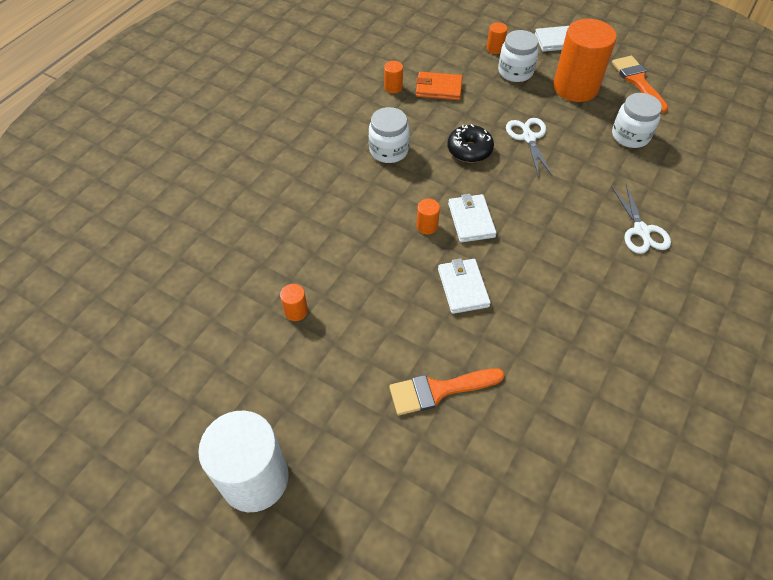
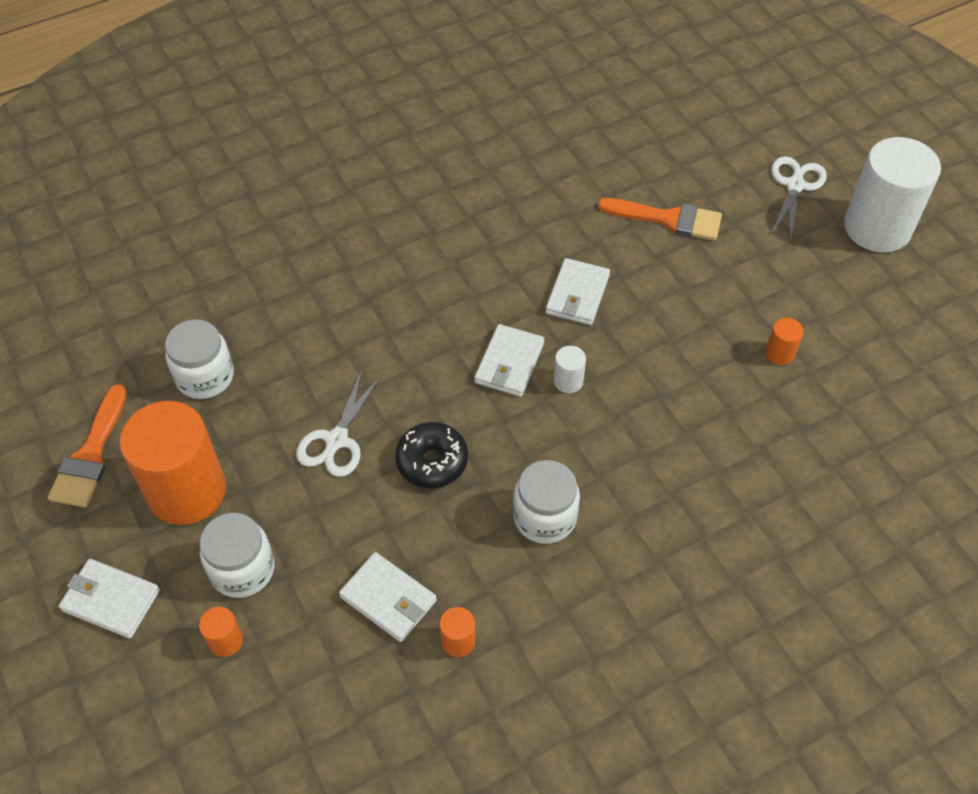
camera: 150 degrees left, 0 degrees up
orange wallet [416,72,463,100] -> white wallet [339,552,437,642]
orange cylinder [416,199,440,234] -> white cylinder [554,346,586,393]
white scissors [611,184,671,254] -> white scissors moved to [771,156,827,237]

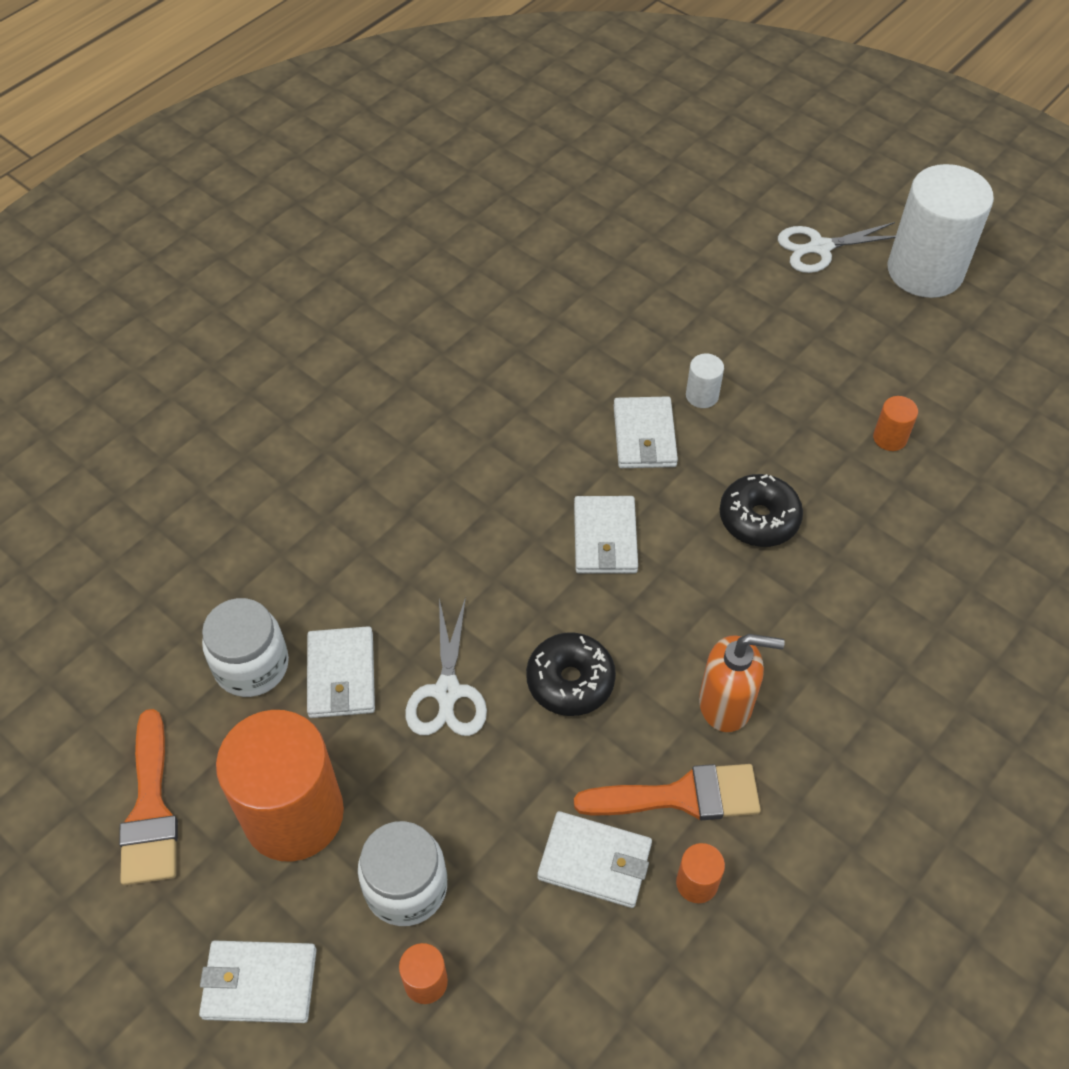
camera: 20 degrees left, 0 degrees up
white jar [513,460,580,544] -> orange soap dispenser [699,634,785,732]
white cylinder [554,346,586,393] -> white cylinder moved to [686,354,724,408]
orange brush [598,198,722,241] -> orange brush moved to [574,764,761,820]
white scissors [771,156,827,237] -> white scissors turned 105 degrees counterclockwise [778,222,896,273]
none -> white wallet [307,626,375,718]
none -> black donut [719,474,803,547]

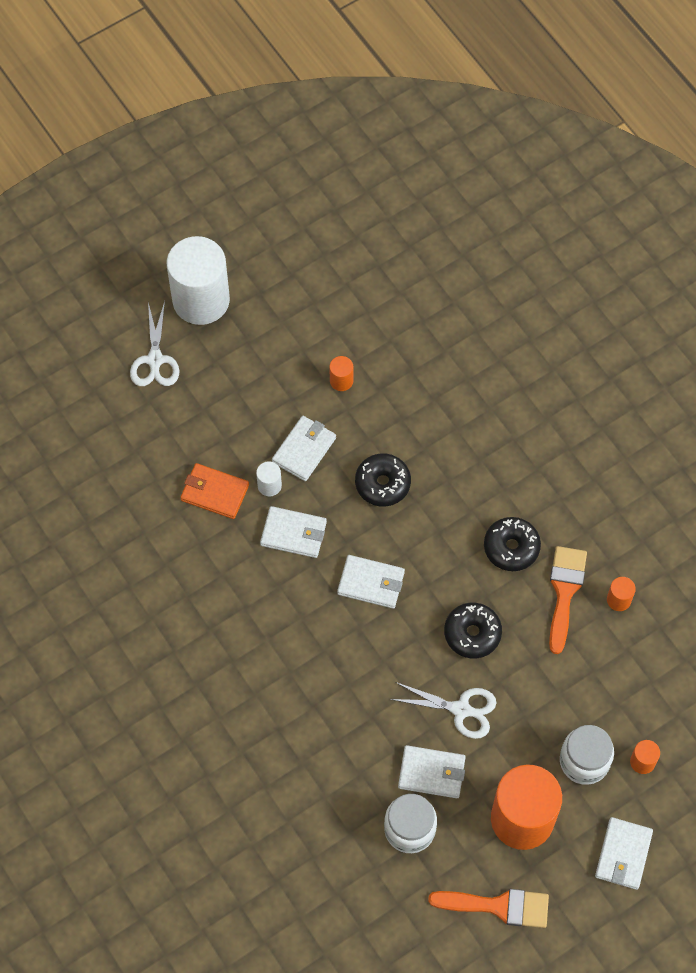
camera: 75 degrees left, 10 degrees up
white wallet [537,811,652,908] -> white wallet moved to [272,416,336,481]
orange soap dispenser [699,634,785,732] -> black donut [484,517,541,571]
none -> orange wallet [180,463,249,519]

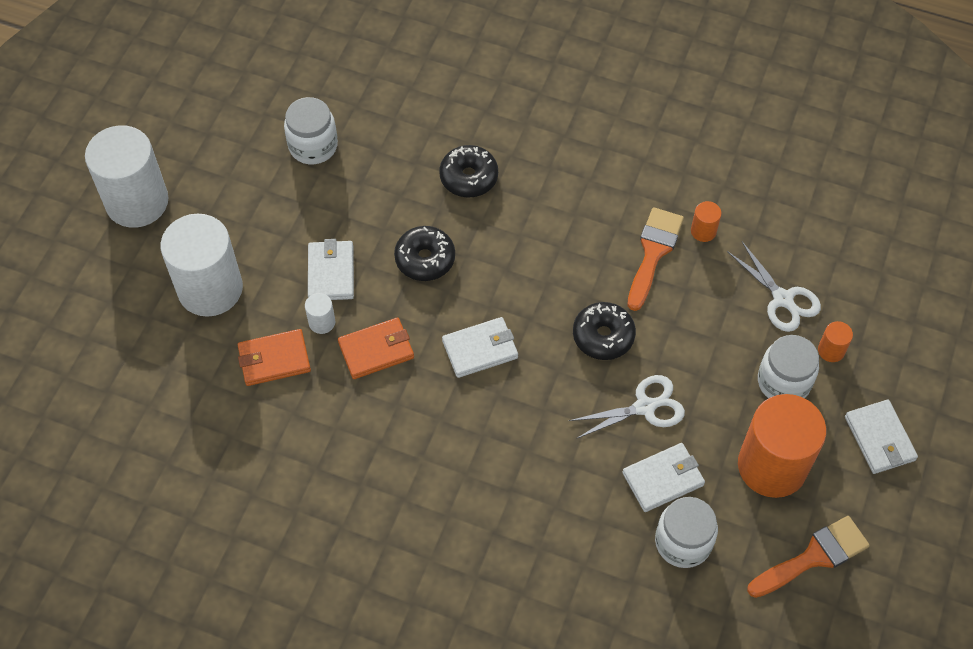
camera: 35 degrees left, 5 degrees down
white scissors [130,301,179,386] -> white scissors moved to [727,242,821,332]
white wallet [260,506,327,558] -> orange wallet [338,317,414,379]
orange cylinder [329,356,353,391] -> none
black donut [484,517,541,571] -> black donut moved to [439,145,498,197]
orange brush [549,546,587,654] -> orange brush turned 45 degrees clockwise [627,207,684,311]
none -> white cylinder [161,214,243,317]
none -> white jar [284,97,338,164]

